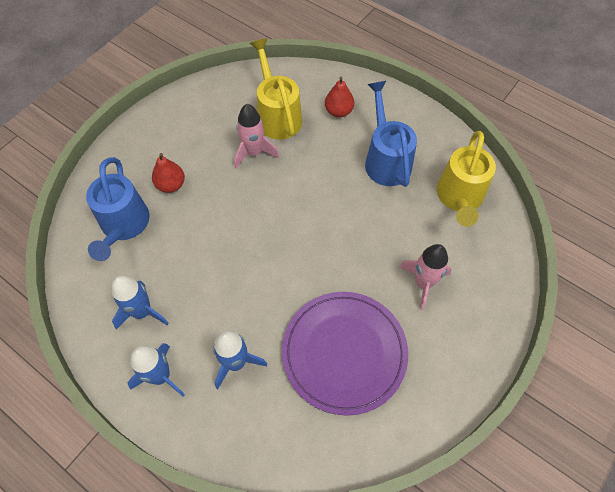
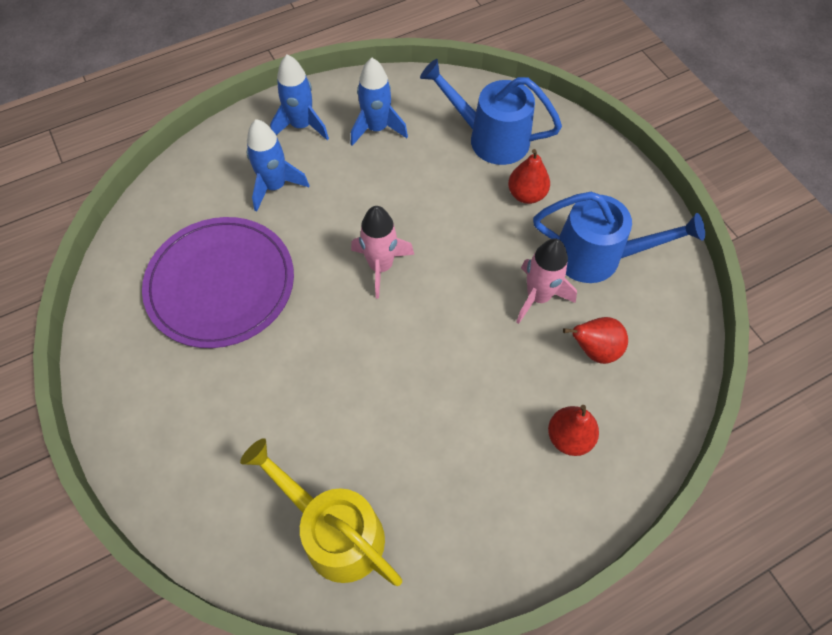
camera: 115 degrees right, 0 degrees up
yellow watering can [250,38,302,139] -> red pear [563,317,628,364]
blue watering can [365,81,417,187] -> blue watering can moved to [533,192,705,283]
pink rocket [399,244,451,310] -> pink rocket moved to [351,206,414,299]

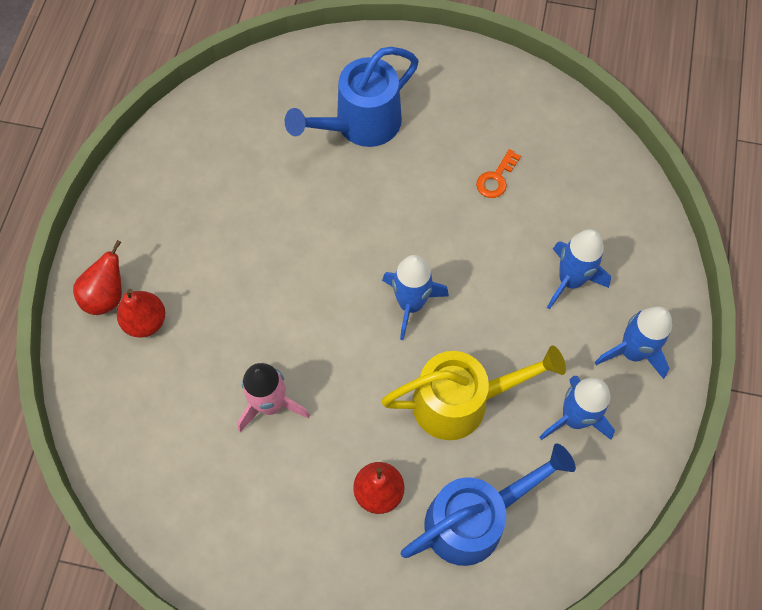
camera: 130 degrees right, 5 degrees up
purple plate [142,217,294,348] -> orange key [476,149,521,198]
yellow watering can [240,438,402,586] -> yellow watering can moved to [381,346,566,440]
pink rocket [351,206,414,299] -> blue rocket [382,255,449,340]
blue watering can [533,192,705,283] -> blue watering can moved to [285,47,419,147]
red pear [563,317,628,364] -> red pear moved to [73,240,122,315]

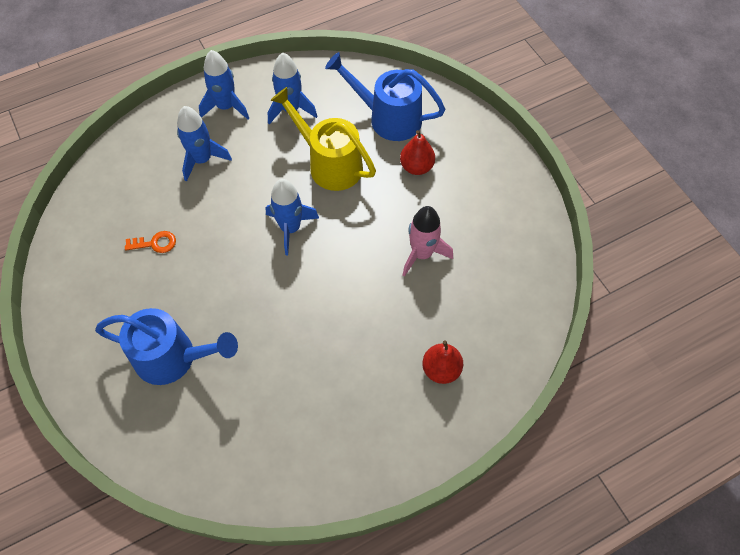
camera: 130 degrees left, 5 degrees down
red pear [73,240,122,315] -> none

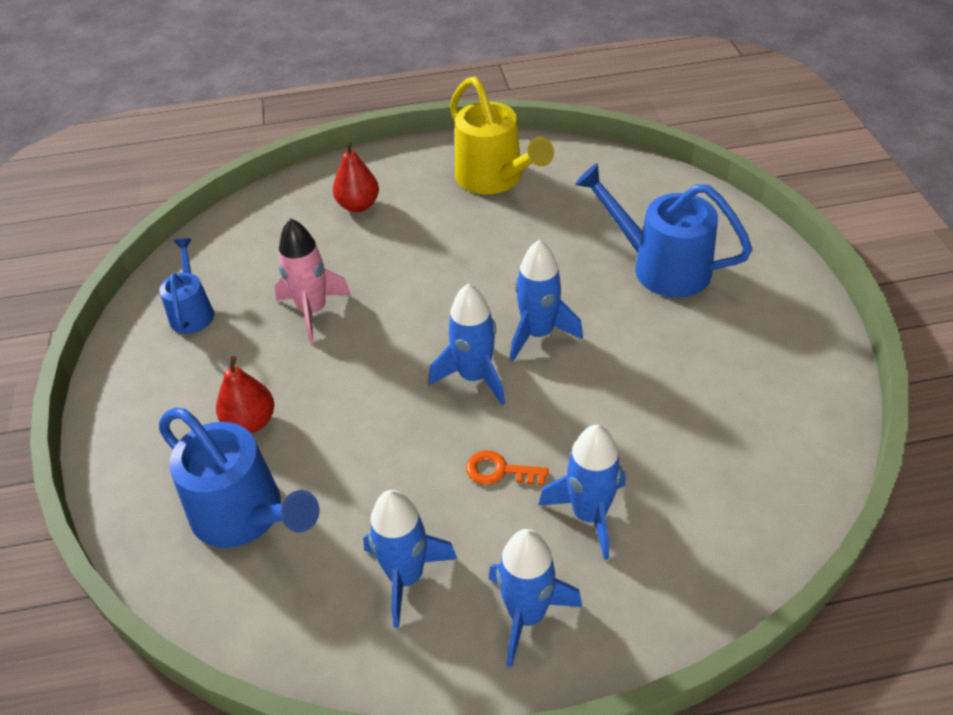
camera: 160 degrees left, 15 degrees down
orange key [125,231,176,253] -> orange key moved to [466,450,549,486]
yellow watering can [270,87,376,191] -> yellow watering can moved to [450,77,554,195]
none -> blue watering can [159,238,214,334]
none -> blue rocket [510,240,583,361]

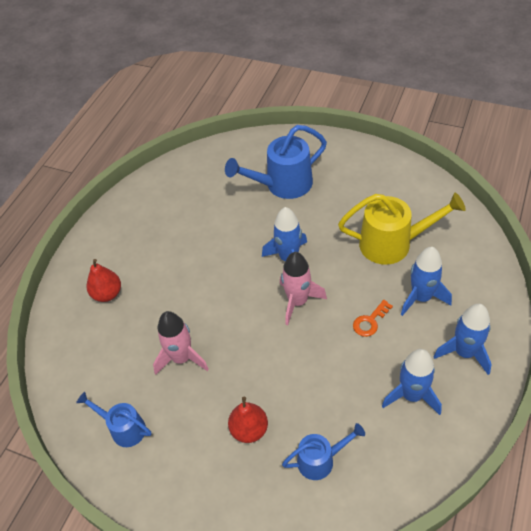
camera: 55 degrees left, 5 degrees up
blue watering can [159,408,320,548] -> blue watering can [282,423,365,480], size x0.58
blue rocket [429,284,505,405] -> pink rocket [280,252,327,325]
yellow watering can [450,77,554,195] -> yellow watering can moved to [338,193,466,265]

